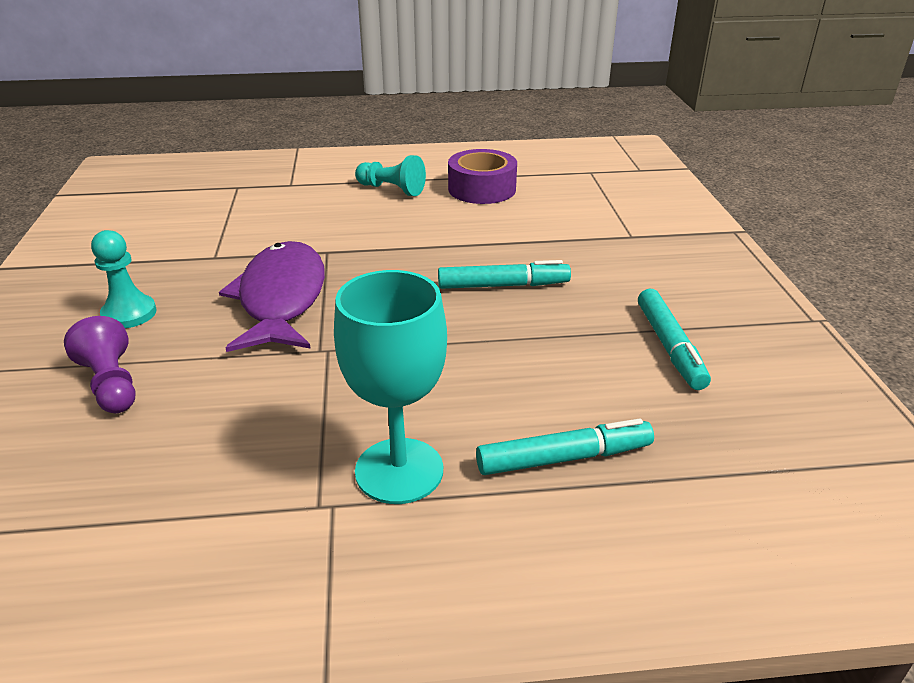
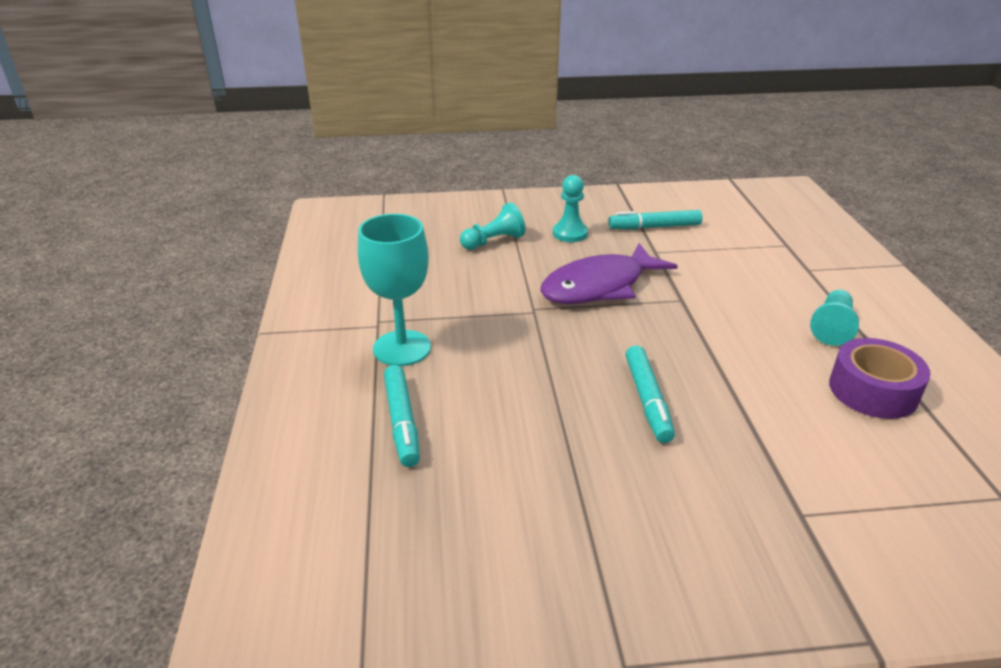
camera: 90 degrees right, 0 degrees up
purple pawn [64,316,136,413] -> turquoise pawn [460,203,526,250]
purple fish [219,241,325,352] -> purple fish turned 150 degrees clockwise [540,243,678,304]
turquoise marker [638,289,711,390] -> turquoise marker moved to [608,210,703,229]

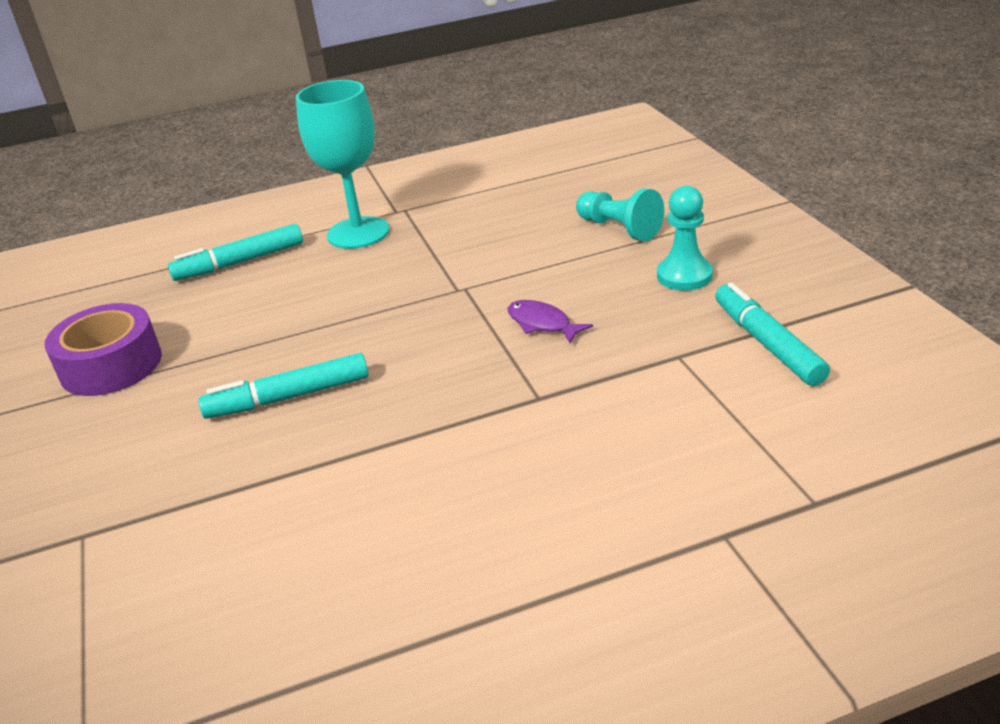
camera: 80 degrees right, 0 degrees up
purple fish [540,243,678,304] -> purple fish [508,300,593,344], size x0.43
turquoise pawn [810,290,859,346] -> none
purple tape [829,338,931,419] -> purple tape moved to [44,303,162,396]

